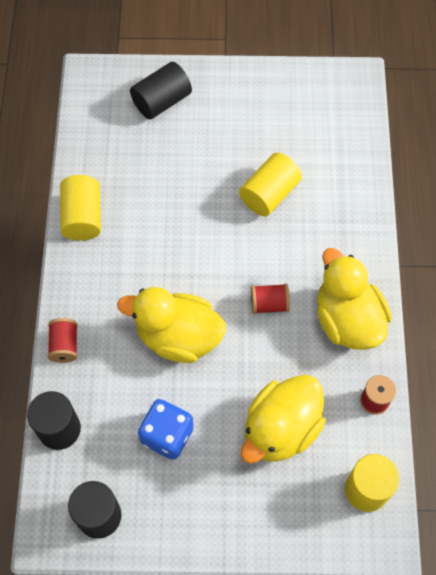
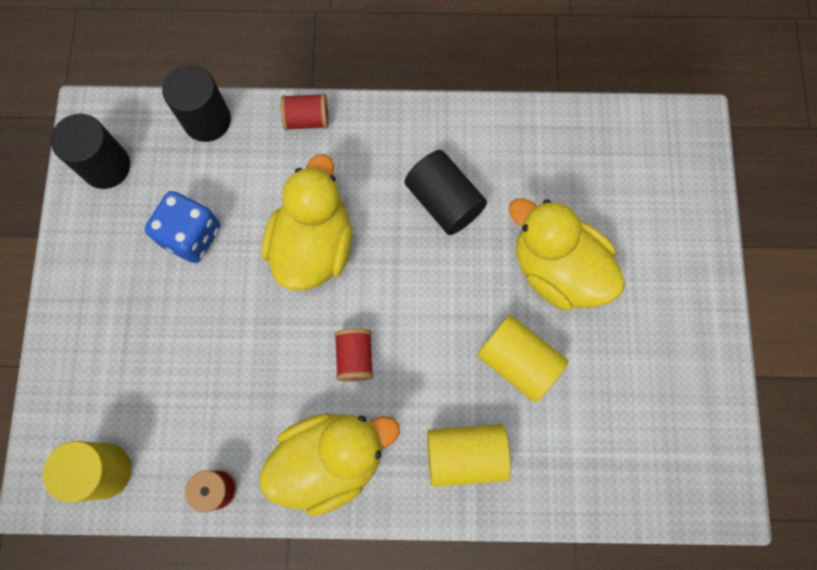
camera: 90 degrees right, 10 degrees up
yellow cylinder [60,175,101,241] -> yellow cylinder moved to [427,424,511,487]
black cylinder [130,62,192,120] -> black cylinder moved to [405,150,487,235]
yellow duck [241,375,326,464] -> yellow duck moved to [509,198,625,311]

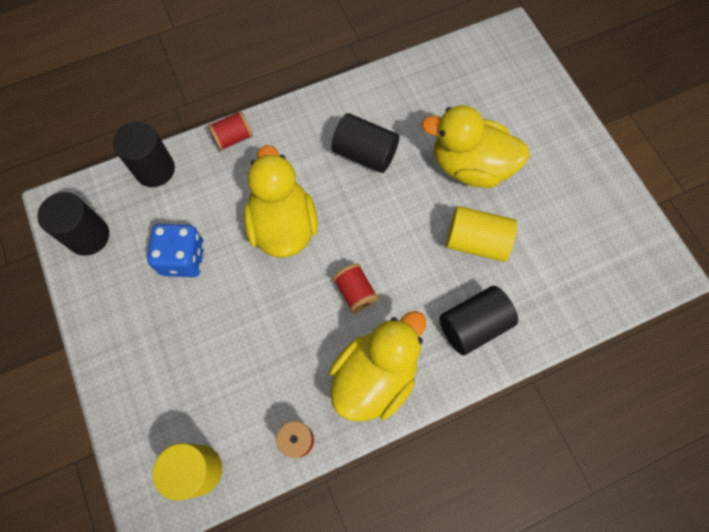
camera: 25 degrees left, 5 degrees down
yellow cylinder [427,424,511,487] -> black cylinder [439,286,518,355]

